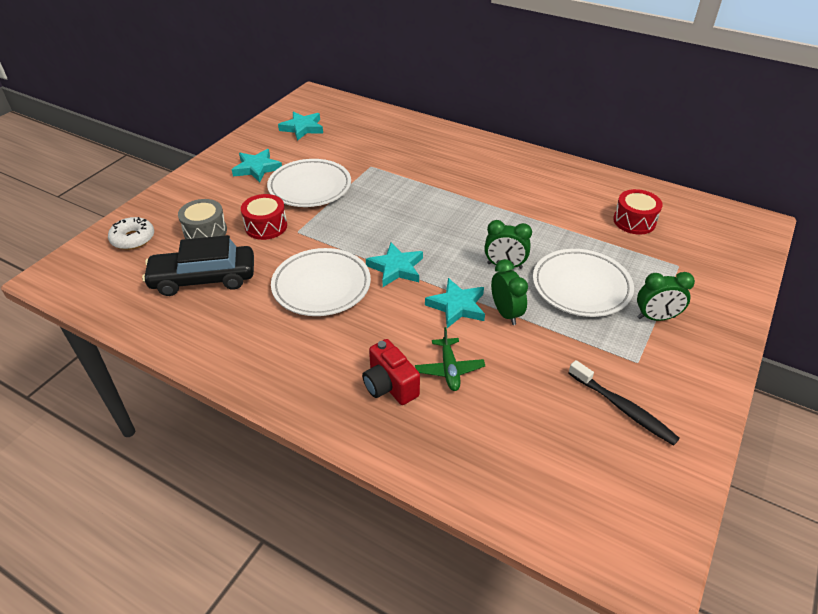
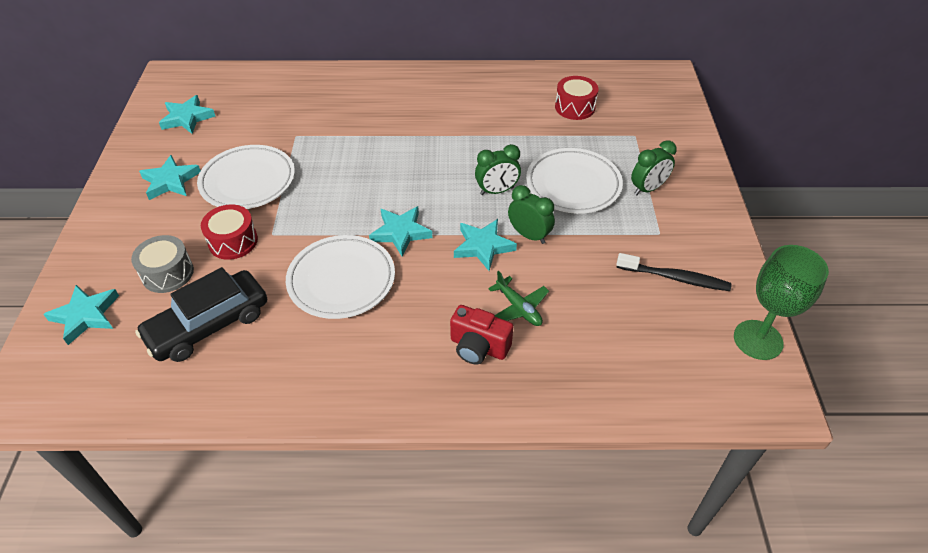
camera: 30 degrees left, 5 degrees up
white donut [108,217,154,250] -> turquoise star [43,285,119,345]
none -> green goblet [734,245,829,360]

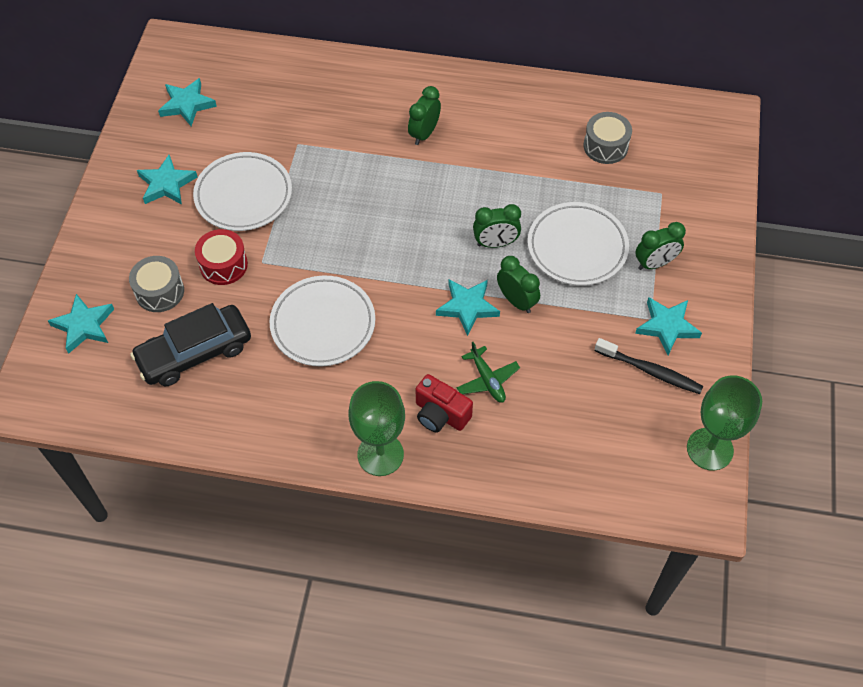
camera: 10 degrees right, 10 degrees up
turquoise star [369,206,432,256] -> turquoise star moved to [635,297,702,355]
red drum [555,76,598,120] -> grey drum [584,112,632,164]
none -> green goblet [349,381,405,476]
none -> green clock [408,86,441,145]

